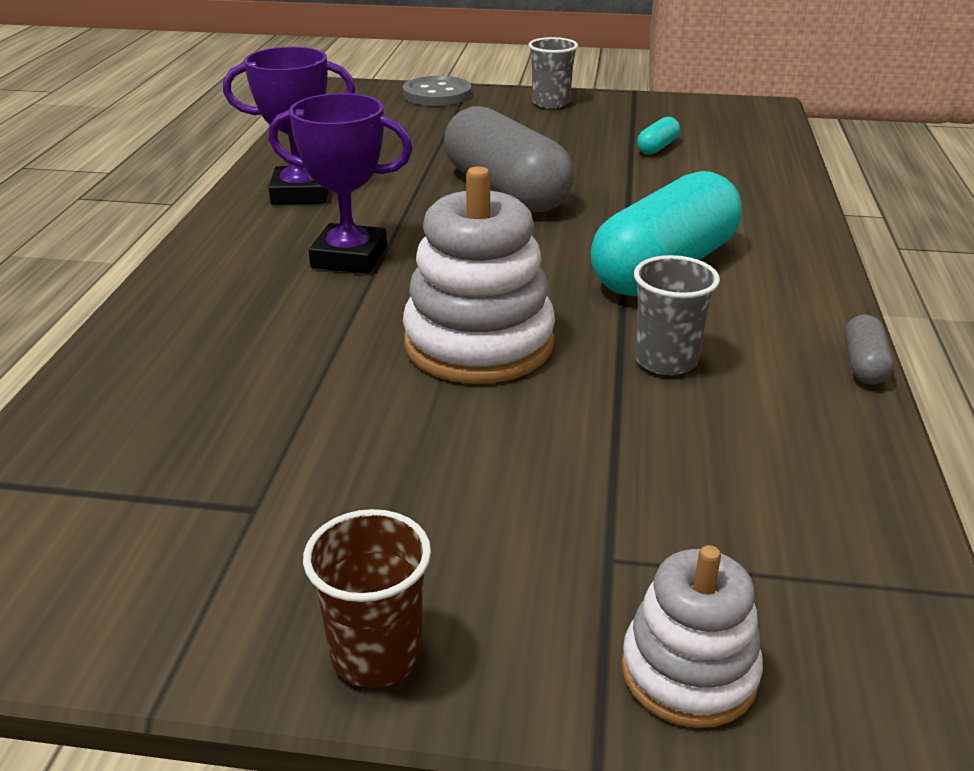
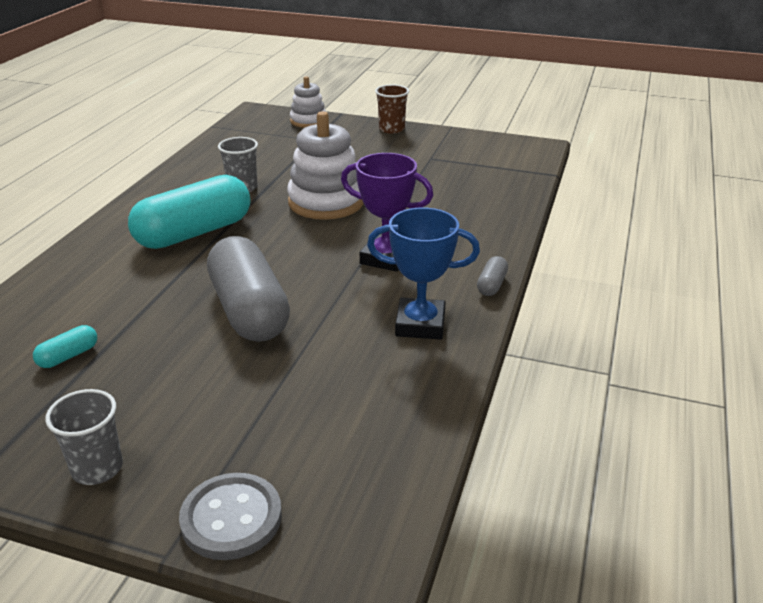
camera: 170 degrees left, 0 degrees up
purple trophy [223,47,355,205] -> blue trophy [367,208,480,340]
grey capsule [844,315,894,384] -> grey capsule moved to [477,256,508,296]

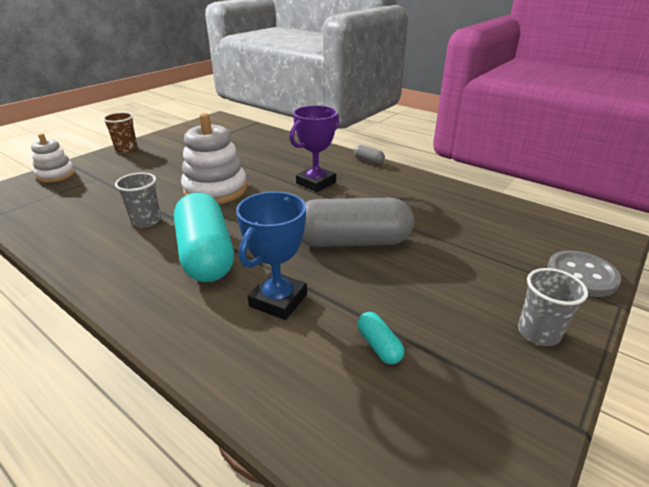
camera: 70 degrees left, 0 degrees up
blue trophy [367,208,480,340] -> blue trophy moved to [236,191,307,320]

